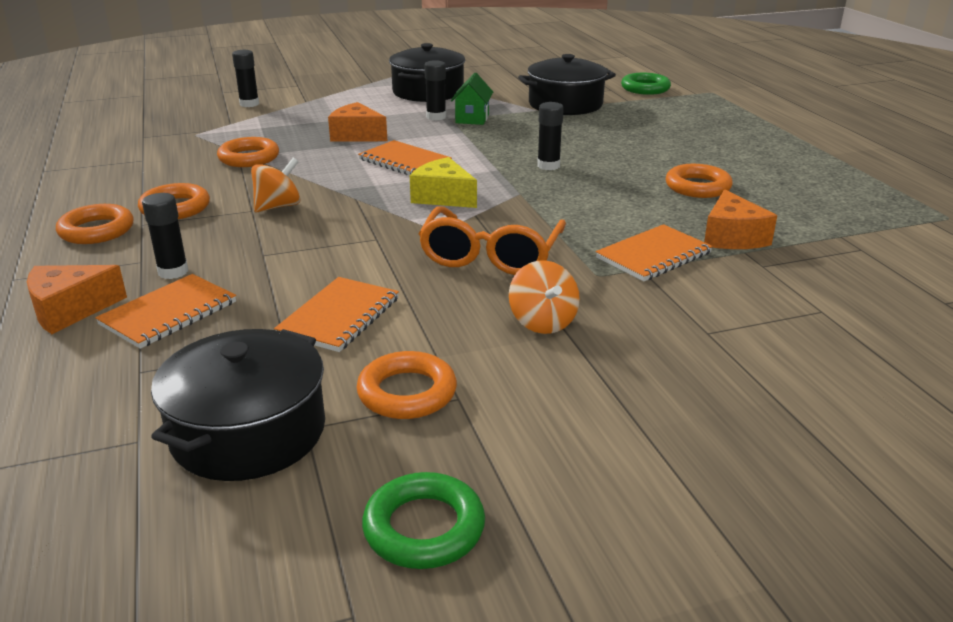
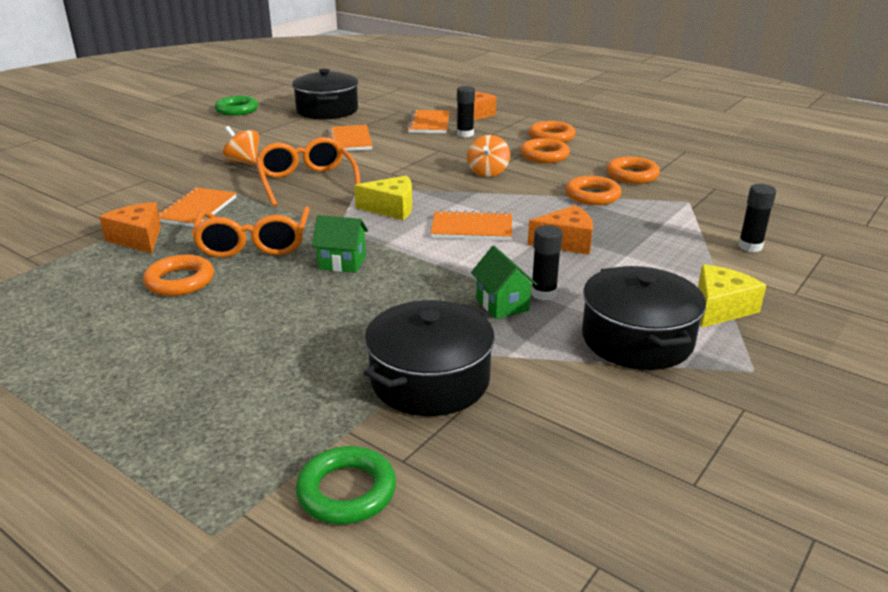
camera: 145 degrees right, 0 degrees up
orange ring [356,351,457,419] -> orange ring moved to [607,156,660,184]
black glue stick [537,102,564,170] -> green house [312,215,368,273]
none -> orange glasses [192,206,310,258]
none -> yellow cheese [698,264,766,328]

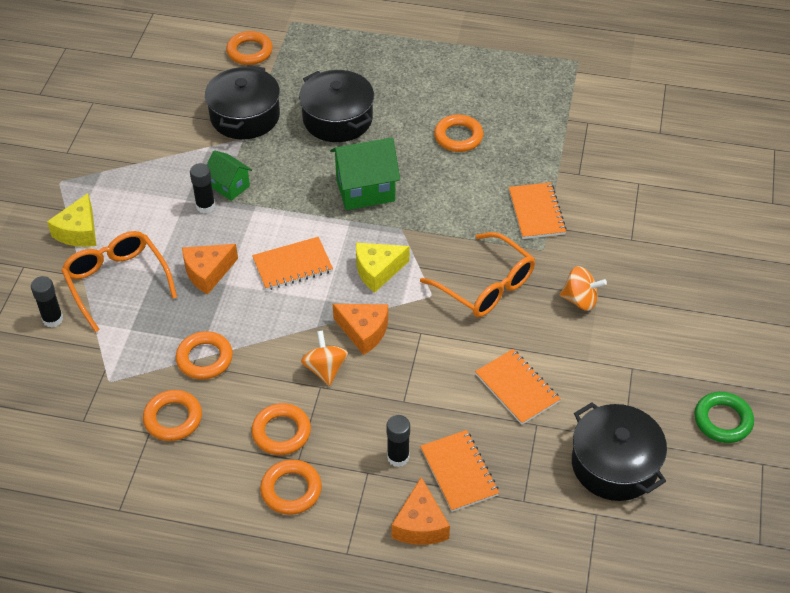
camera: 155 degrees right, 20 degrees up
orange cheese [99,202,161,254] -> orange cheese moved to [333,304,388,355]
orange glasses [192,206,310,258] -> orange glasses moved to [61,231,177,332]
green ring [296,446,396,524] -> orange ring [226,31,273,65]
green house [312,215,368,273] -> green house [330,138,400,210], size x1.65
black pot [582,266,706,370] -> black pot moved to [299,70,374,142]

